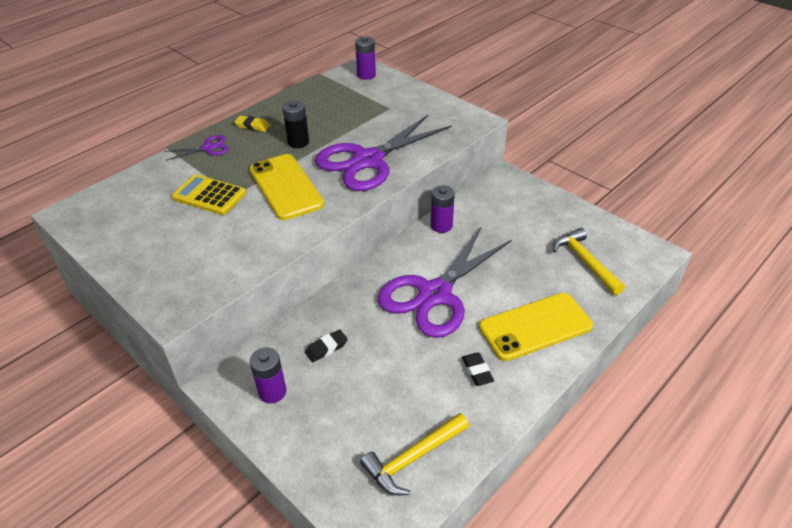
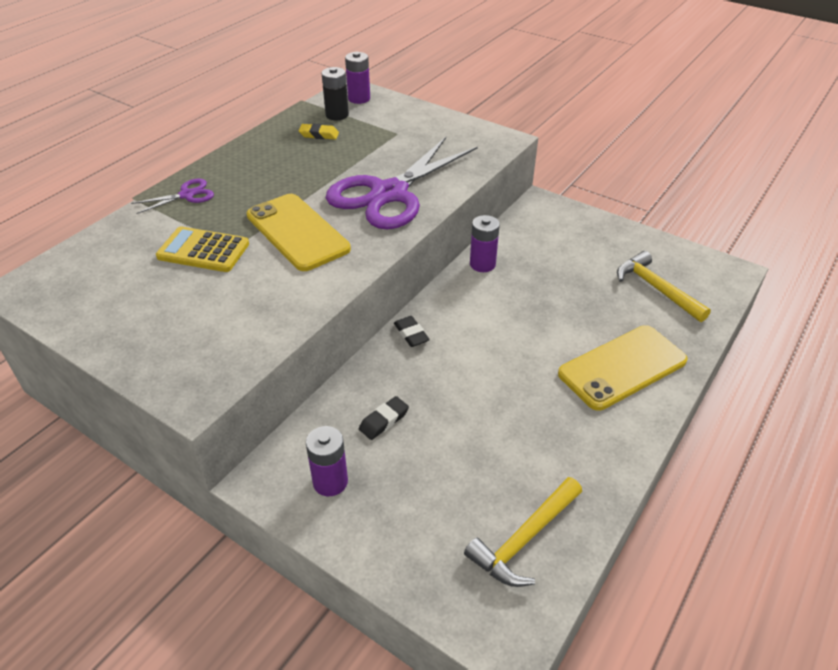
camera: 10 degrees left, 0 degrees up
yellow eraser [235,116,270,132] -> yellow eraser moved to [298,124,339,140]
black battery [282,100,309,148] -> black battery moved to [322,67,349,120]
purple scissors [378,226,512,338] -> none
black eraser [462,353,494,386] -> black eraser moved to [394,316,430,347]

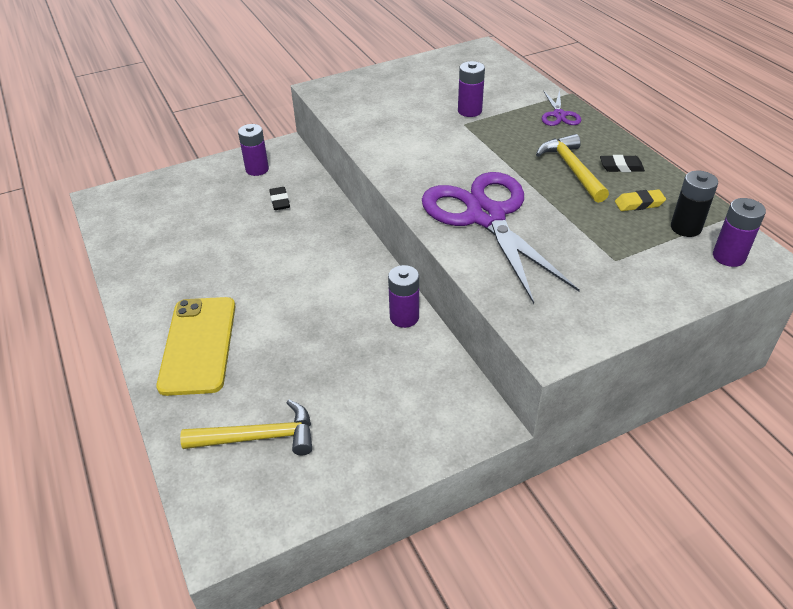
camera: 120 degrees right, 0 degrees up
yellow calculator [156,226,249,272] -> purple battery [458,61,485,117]
yellow phone [246,194,351,271] -> none
yellow eraser [298,124,339,140] -> yellow eraser turned 45 degrees clockwise [615,189,666,211]
black eraser [394,316,430,347] -> black eraser moved to [600,155,645,172]
yellow hammer [464,477,582,587] -> yellow hammer moved to [536,134,609,203]

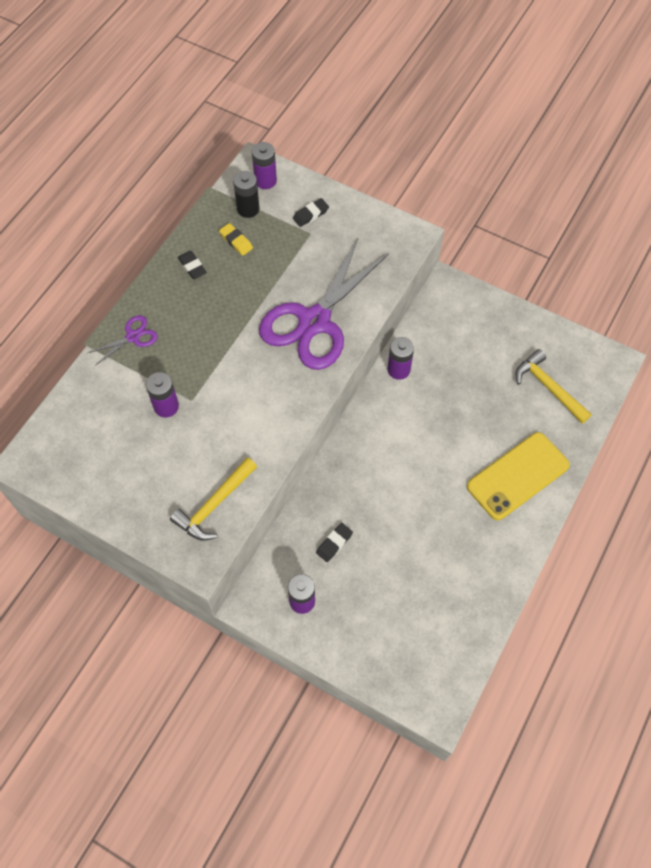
camera: 125 degrees left, 20 degrees up
yellow hammer [536,134,609,203] -> yellow hammer moved to [170,457,257,541]
none -> black eraser [293,198,329,227]

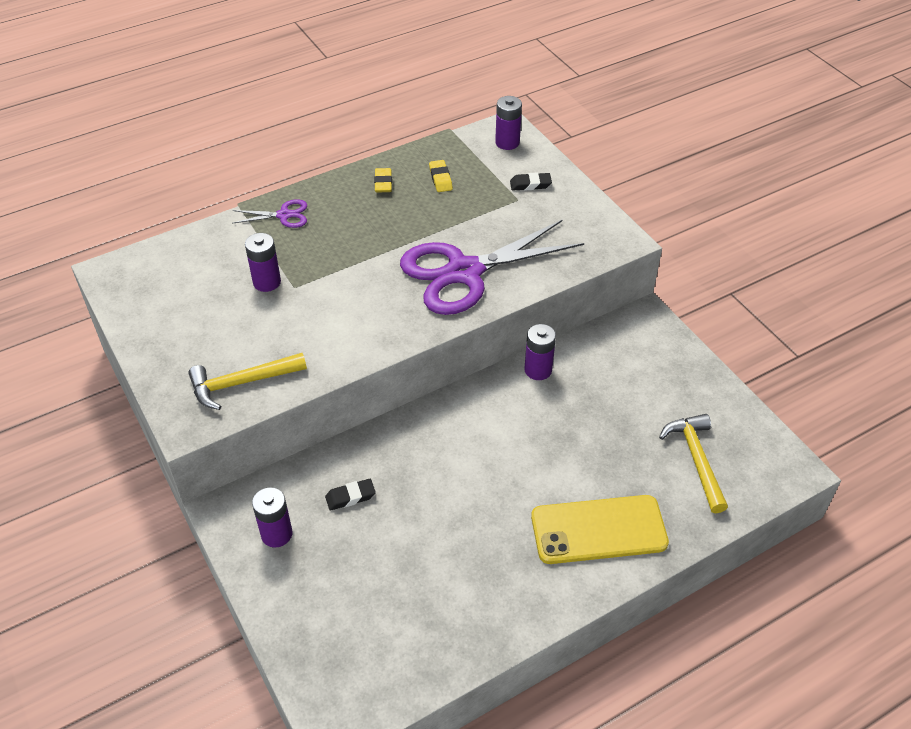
camera: 30 degrees right, 15 degrees down
black eraser [178,251,207,279] -> yellow eraser [374,168,392,193]
black battery [233,171,259,218] -> none

